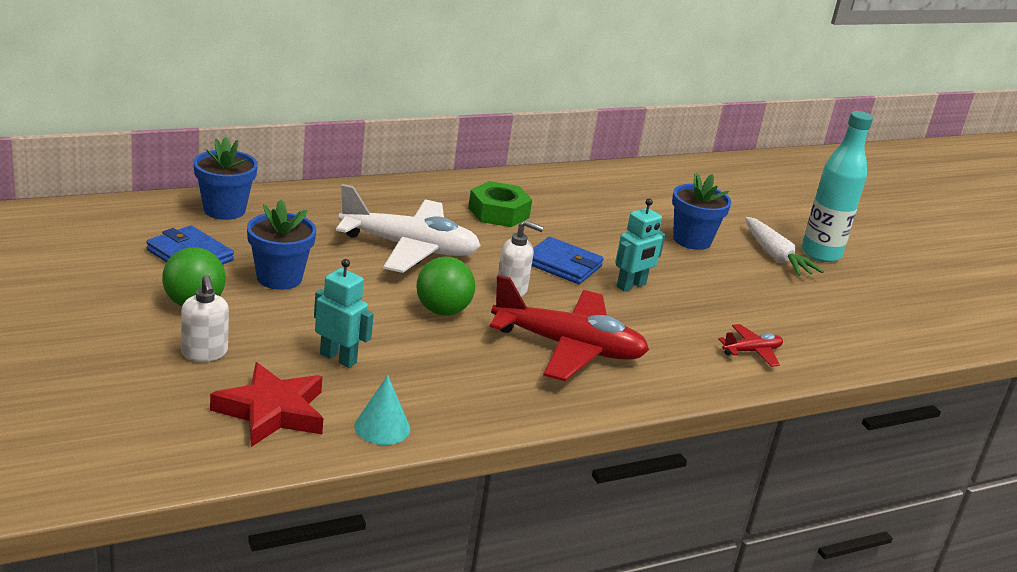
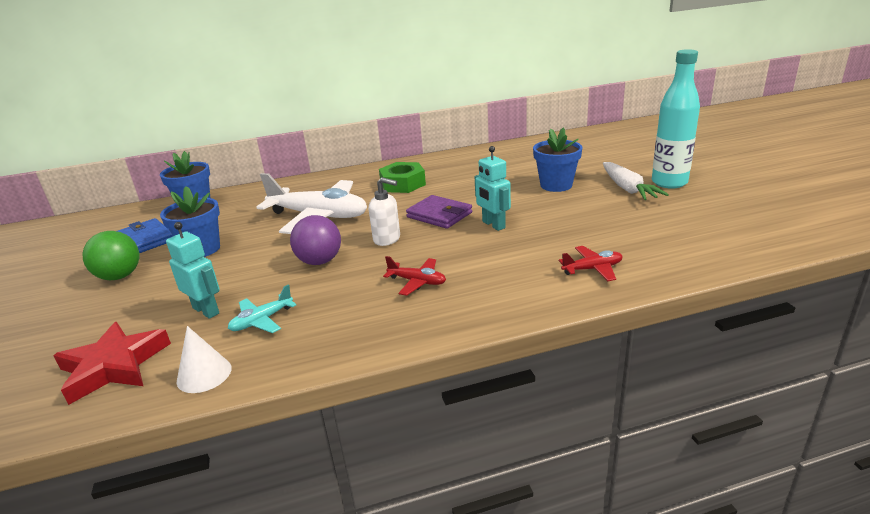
camera: 15 degrees right, 0 degrees up
white soap dispenser [181,275,229,362] -> none
turquoise cone [354,375,410,445] -> white cone [177,326,232,393]
green ball [416,256,475,316] -> purple ball [290,215,341,265]
red plane [490,275,649,381] -> red plane [383,256,446,296], size x0.45
blue wallet [532,237,604,284] -> purple wallet [406,195,472,229]
turquoise robot [615,199,665,292] -> turquoise robot turned 90 degrees clockwise [475,146,511,231]
none -> turquoise plane [228,284,297,333]

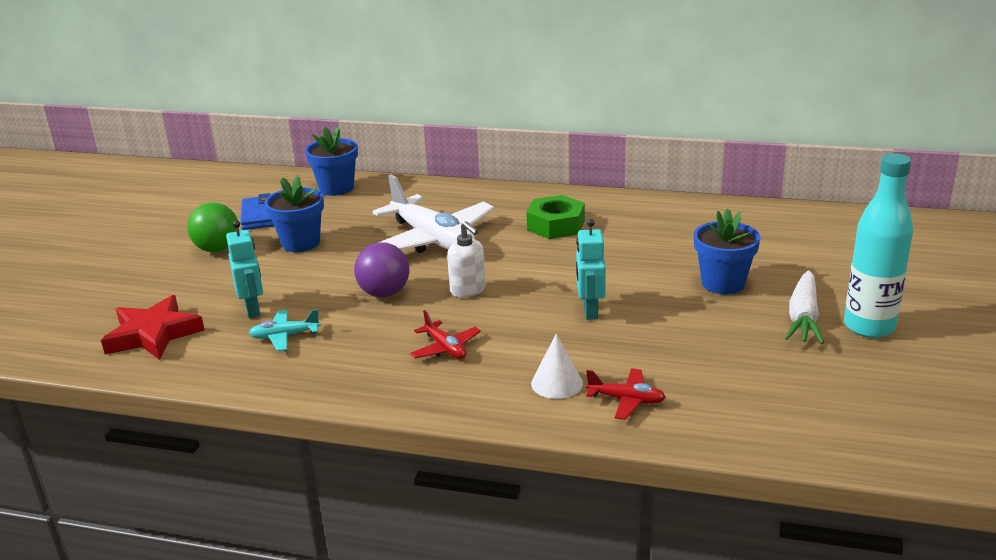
camera: 30 degrees right, 0 degrees up
white cone [177,326,232,393] -> white cone moved to [531,334,583,399]
purple wallet [406,195,472,229] -> none

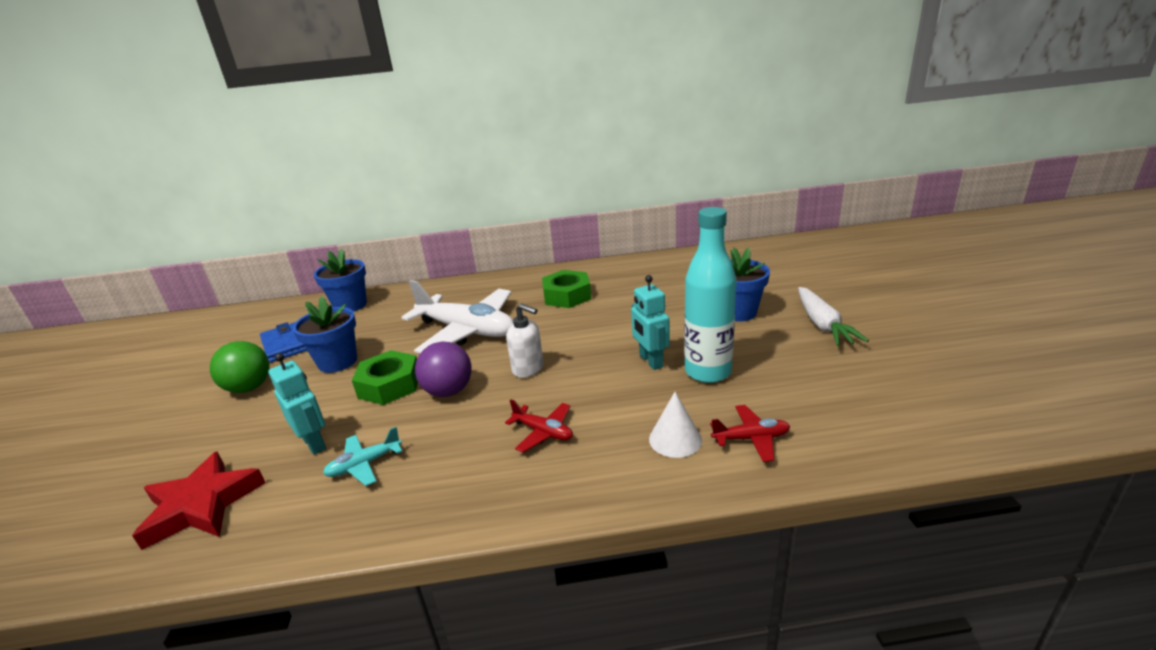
camera: 20 degrees left, 0 degrees up
turquoise bottle [844,153,913,338] -> turquoise bottle moved to [684,207,737,383]
none -> green nut [352,350,418,405]

